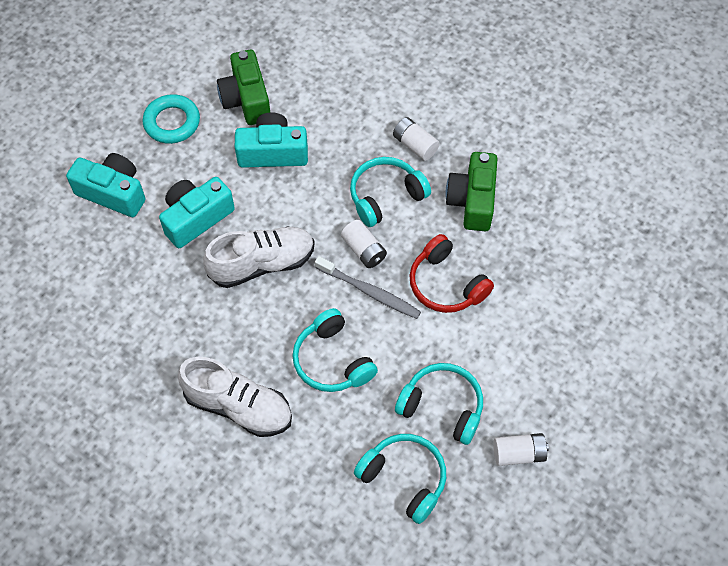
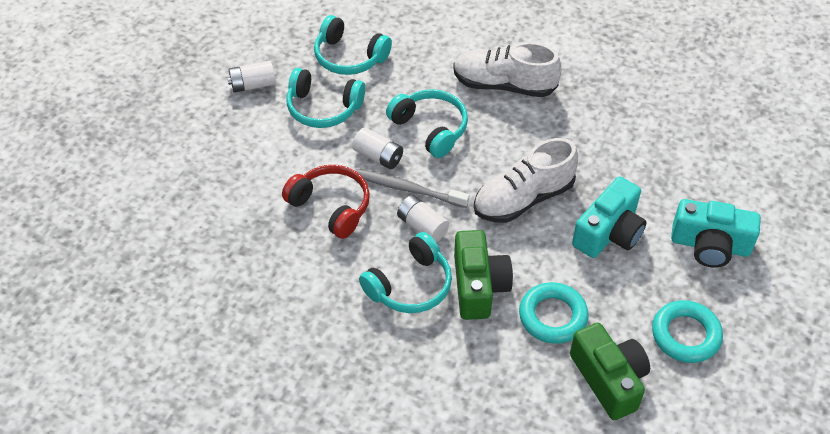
camera: 170 degrees right, 10 degrees down
turquoise camera [235,112,308,168] -> turquoise ring [519,282,589,344]
white battery [393,117,440,161] -> white battery moved to [352,127,403,169]
green camera [445,152,497,231] -> green camera moved to [454,230,513,320]

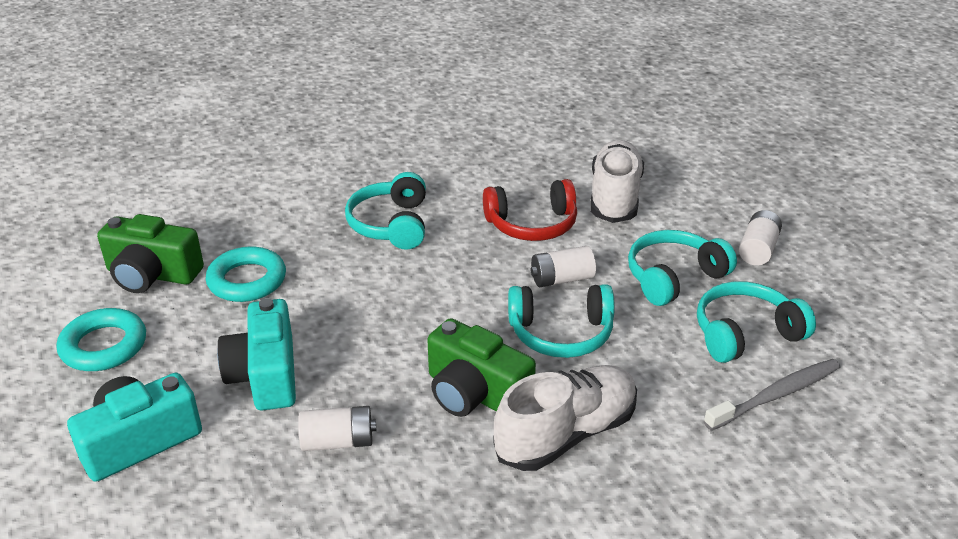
camera: 130 degrees right, 15 degrees down
grey toothbrush [355,169,469,208] -> grey toothbrush moved to [704,359,840,431]
white battery [397,195,449,242] -> white battery moved to [298,406,376,451]
green camera [454,230,513,320] -> green camera moved to [427,318,536,417]
white shoe [474,138,578,223] -> white shoe moved to [590,140,644,223]

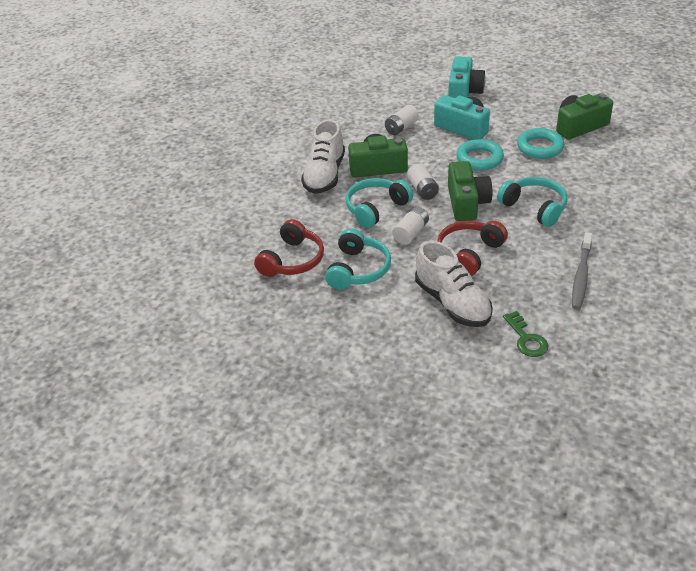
camera: 140 degrees right, 5 degrees up
turquoise ring [57,308,146,371] -> turquoise ring moved to [456,139,504,171]
turquoise headphones [697,281,816,363] -> red headphones [254,219,324,277]
grey toothbrush [704,359,840,431] -> grey toothbrush moved to [572,232,592,309]
white battery [739,210,782,266] -> white battery moved to [407,164,439,200]
none -> green camera [448,161,493,221]
none -> green key [503,311,548,357]

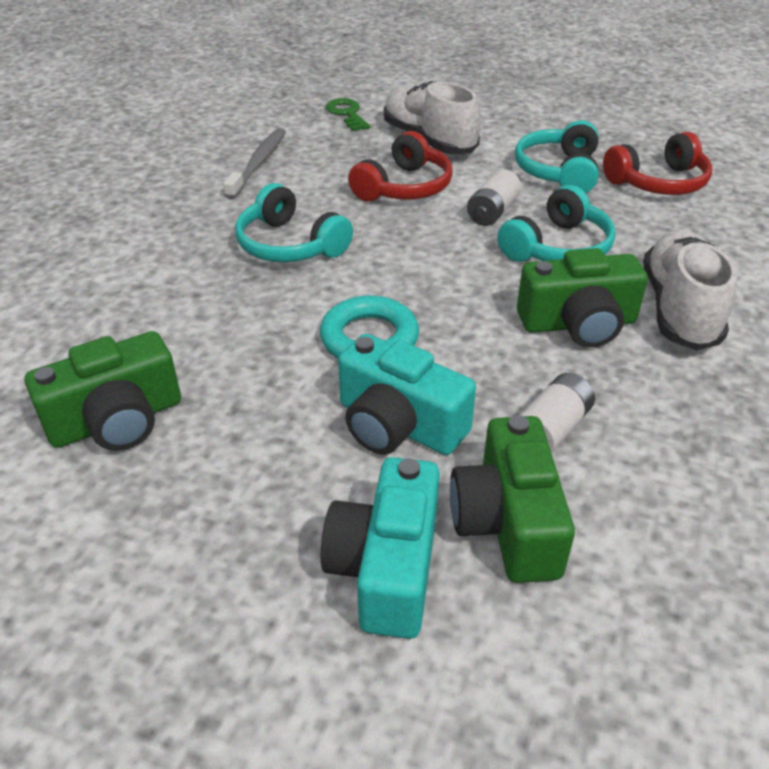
camera: 175 degrees right, 0 degrees up
red headphones [254,219,324,277] -> red headphones turned 135 degrees counterclockwise [603,132,712,195]
white battery [407,164,439,200] -> none
green camera [448,161,493,221] -> green camera moved to [450,415,575,583]
turquoise ring [517,128,565,159] -> none

